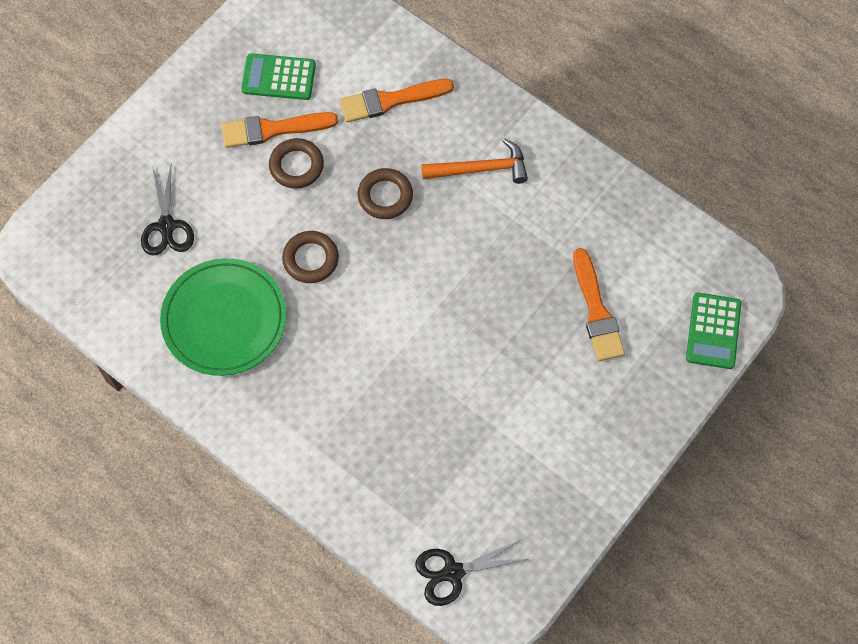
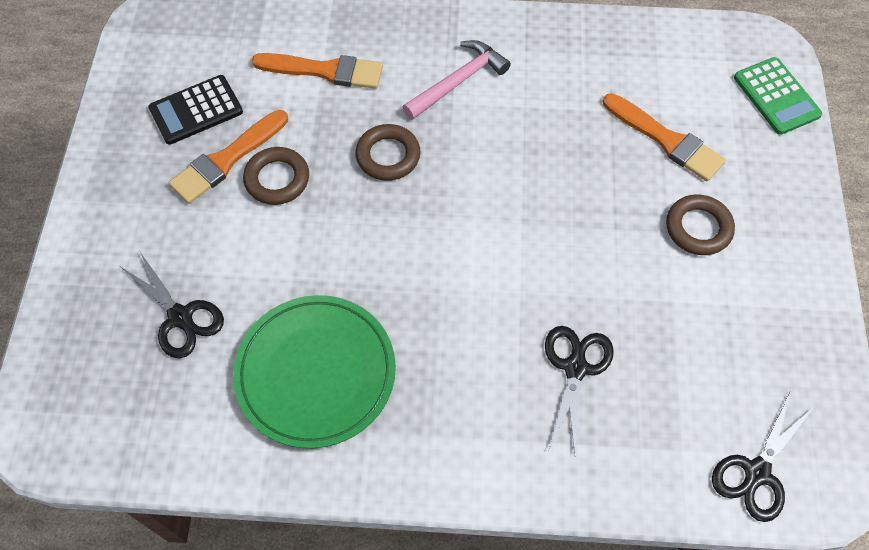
camera: 35 degrees left, 5 degrees down
green calculator [241,53,316,100] -> black calculator [148,75,243,145]
brown ring [282,231,339,283] -> brown ring moved to [666,195,735,255]
orange brush [340,79,454,123] -> orange brush turned 120 degrees counterclockwise [252,53,383,89]
orange hammer [421,138,528,184] -> pink hammer [403,40,511,120]
none -> black scissors [545,326,614,454]

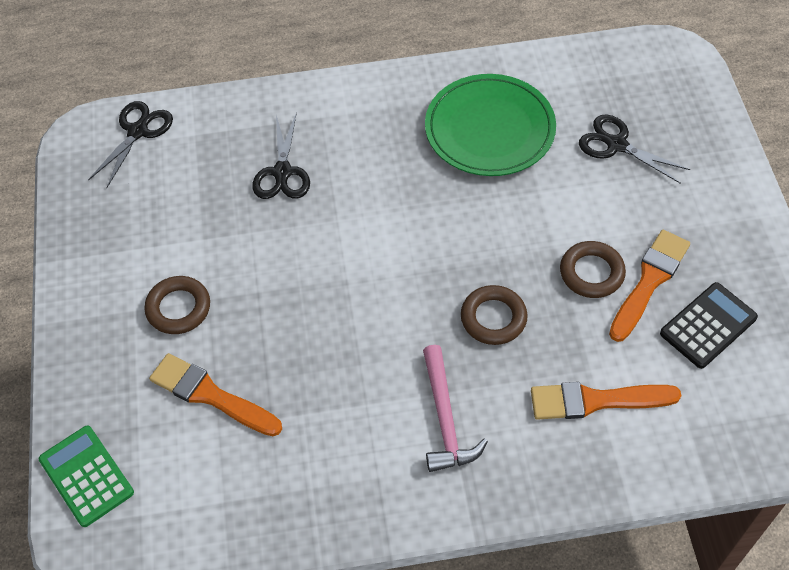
camera: 170 degrees right, 5 degrees down
pink hammer [403,40,511,120] -> pink hammer turned 45 degrees counterclockwise [423,345,488,472]

